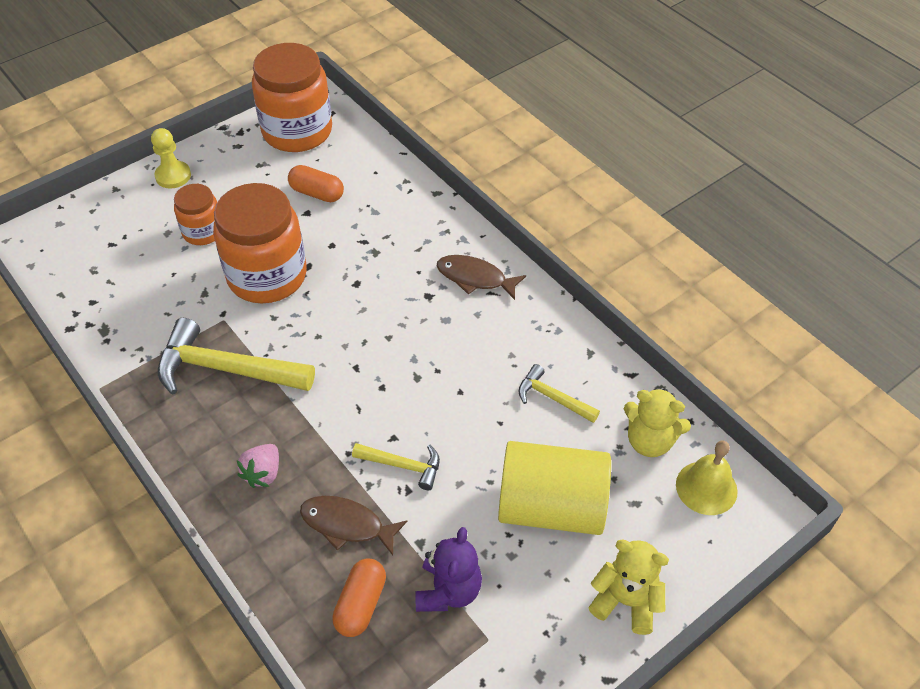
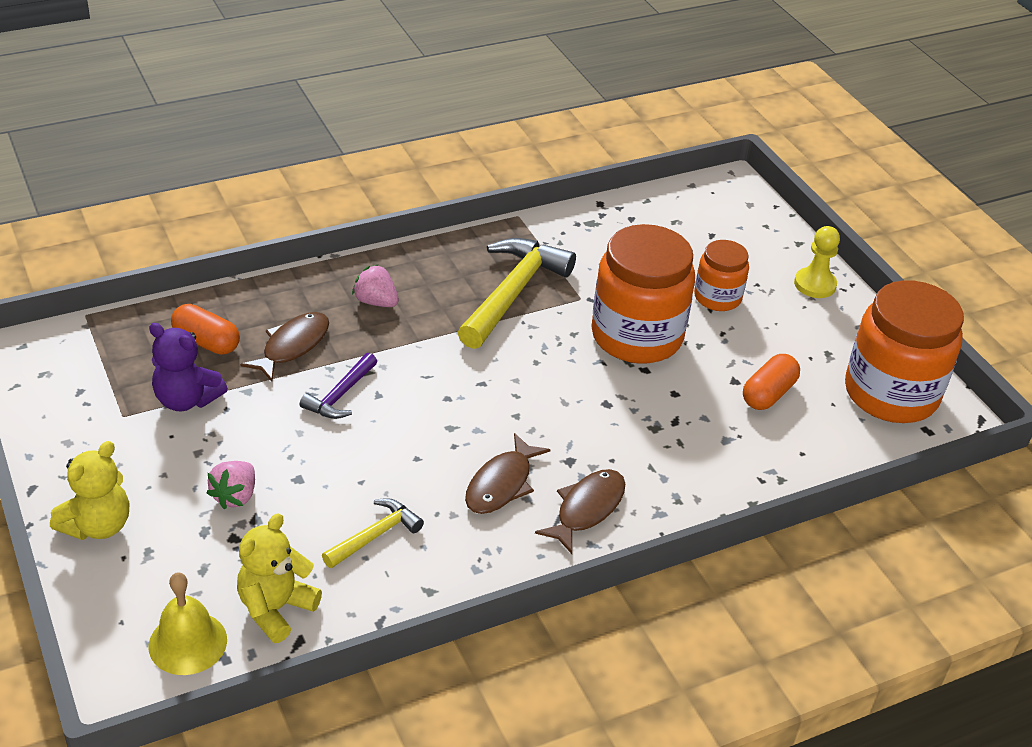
camera: 100 degrees right, 10 degrees down
yellow hammer [352,443,440,490] -> purple hammer [300,353,377,419]
yellow cylinder [498,441,611,535] -> pink strawberry [207,461,255,509]
none -> brown fish [465,433,551,514]

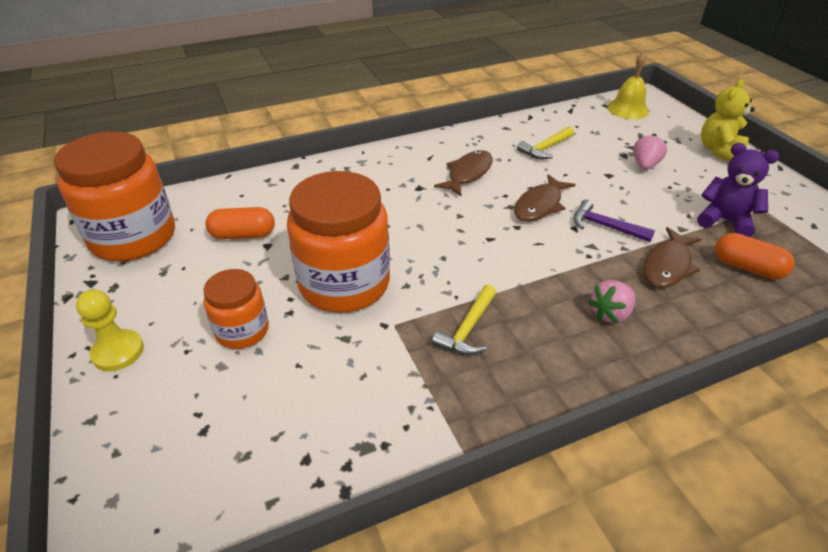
camera: 175 degrees left, 0 degrees up
yellow teddy bear [237,513,322,643] -> none
purple hammer [300,353,377,419] -> purple hammer turned 90 degrees counterclockwise [574,199,655,242]
pink strawberry [352,264,399,307] -> pink strawberry turned 105 degrees clockwise [588,280,635,323]
yellow hammer [458,238,576,349] -> yellow hammer [432,285,497,356], size x0.53
brown fish [535,469,625,554] -> brown fish moved to [514,174,576,221]
orange capsule [743,354,800,410] -> orange capsule turned 45 degrees clockwise [205,207,275,239]

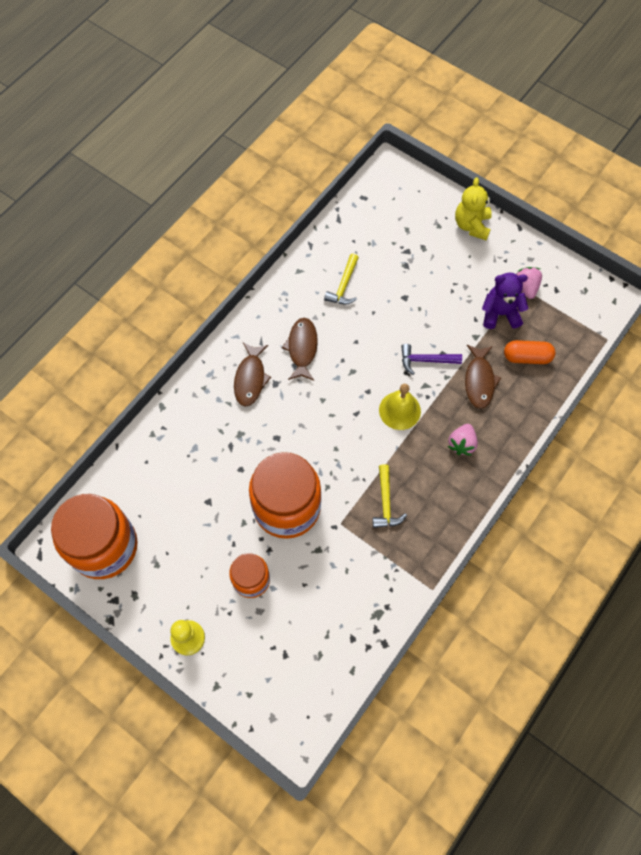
camera: 30 degrees left, 25 degrees up
orange capsule [205,207,275,239] -> none
brown fish [514,174,576,221] -> brown fish moved to [234,343,271,407]
yellow bell [607,53,649,119] -> yellow bell moved to [379,384,421,430]
pink strawberry [633,133,667,170] -> pink strawberry moved to [516,267,542,299]

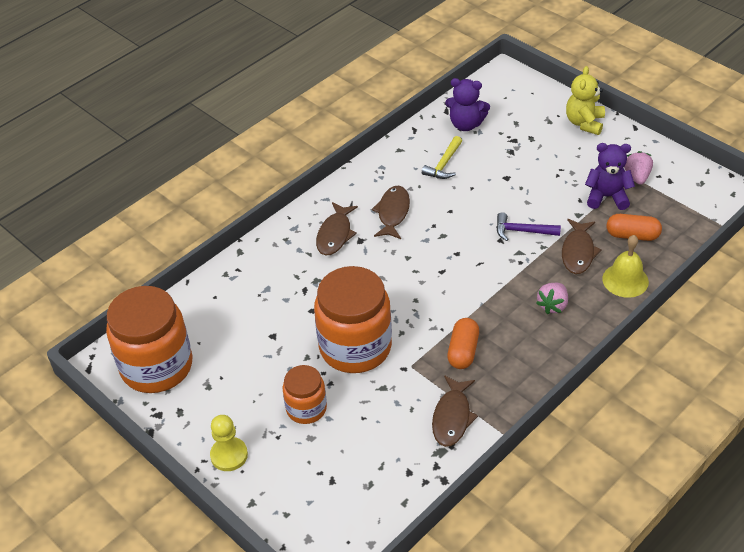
camera: 10 degrees right, 20 degrees down
yellow hammer [373,464,407,528] -> orange capsule [447,318,479,369]
yellow bell [379,384,421,430] -> yellow bell moved to [602,235,649,298]
none -> brown fish [432,375,478,447]
none -> purple teddy bear [445,78,490,131]

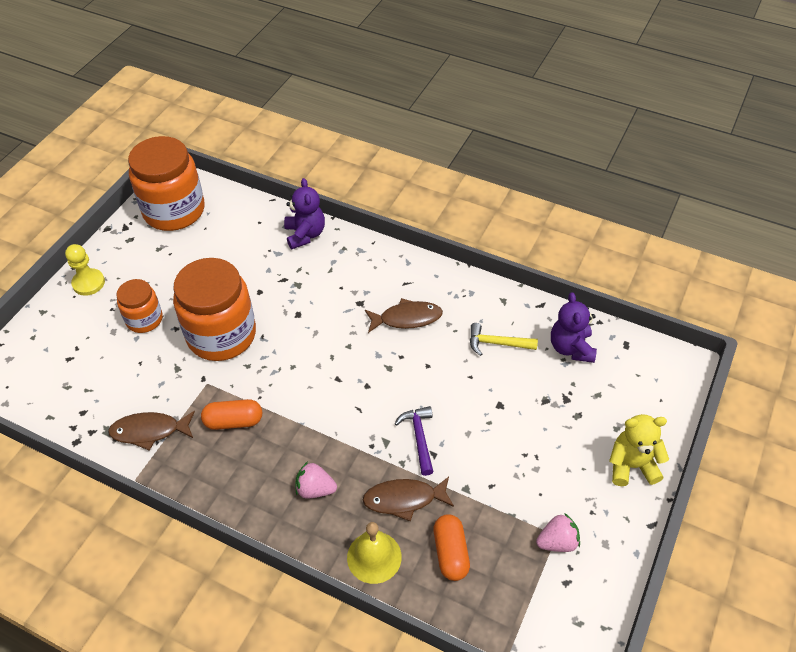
camera: 70 degrees right, 5 degrees up
brown fish [316,202,358,256] -> none
purple teddy bear [585,143,635,210] -> purple teddy bear moved to [284,178,325,249]

